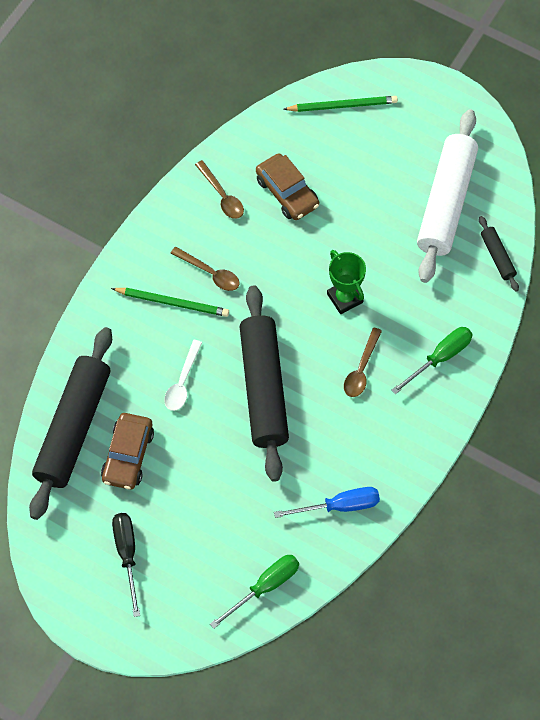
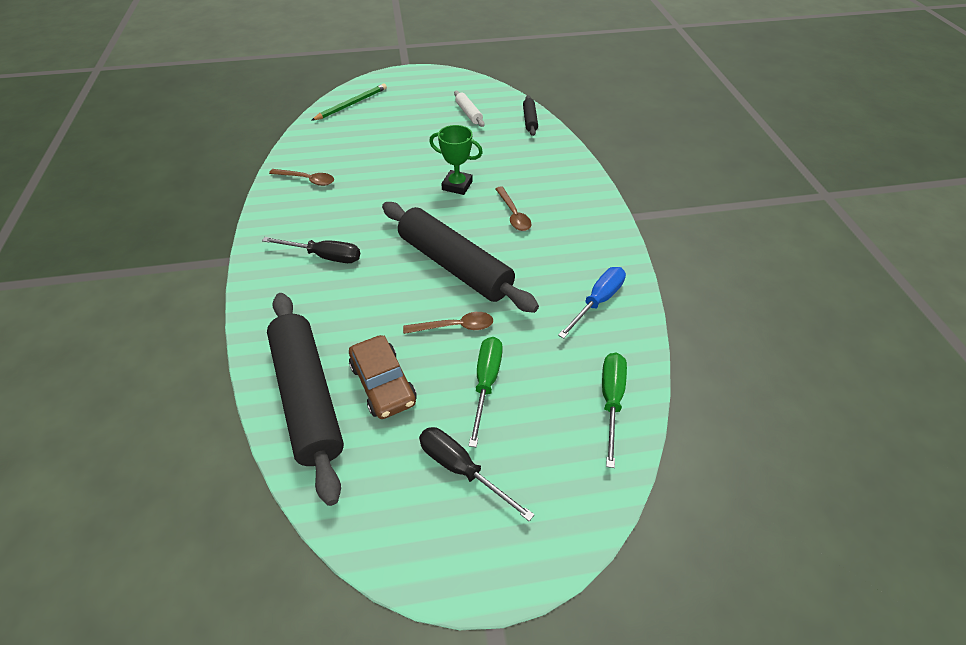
camera: 40 degrees left, 15 degrees down
green pencil [111,288,229,317] -> black screwdriver [262,237,360,263]
white spoon [164,340,202,411] -> none
brown spoon [171,247,240,291] -> brown spoon moved to [403,312,493,334]
brown car [256,153,319,220] -> none
green screwdriver [391,327,473,394] -> green screwdriver moved to [468,337,503,447]
white rolling pin [417,109,478,283] -> white rolling pin [454,91,485,127], size x0.44
black rolling pin [479,216,519,292] -> black rolling pin turned 60 degrees clockwise [523,95,538,136]

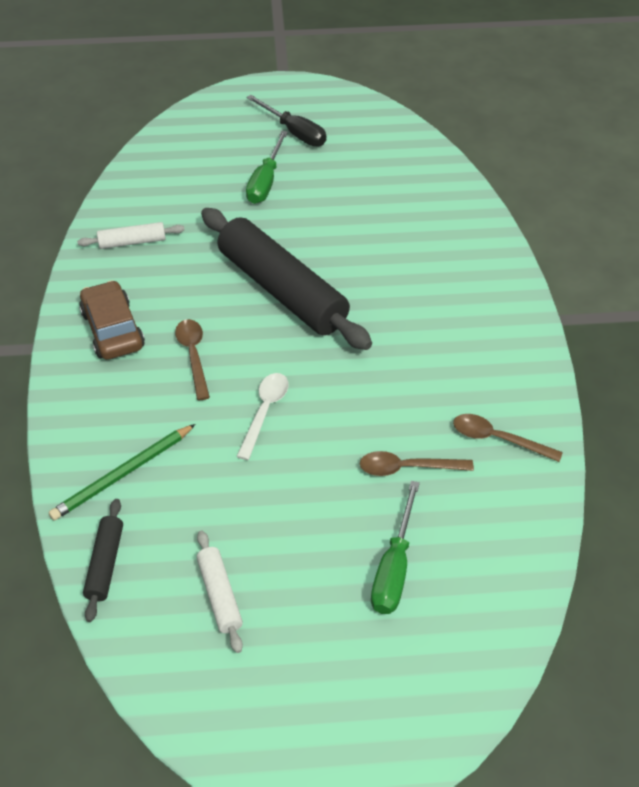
camera: 175 degrees left, 0 degrees up
black screwdriver [262,237,360,263] -> none
black rolling pin [267,293,344,506] -> none
green pencil [311,83,387,121] -> green pencil moved to [48,424,195,520]
brown car [349,335,417,419] -> brown car moved to [79,280,145,360]
brown spoon [403,312,493,334] -> brown spoon moved to [360,451,474,476]
green trophy [429,125,483,195] -> white spoon [236,373,289,460]
blue screwdriver [558,267,626,339] -> white rolling pin [77,222,185,249]
green screwdriver [602,353,627,468] -> green screwdriver moved to [371,481,420,614]

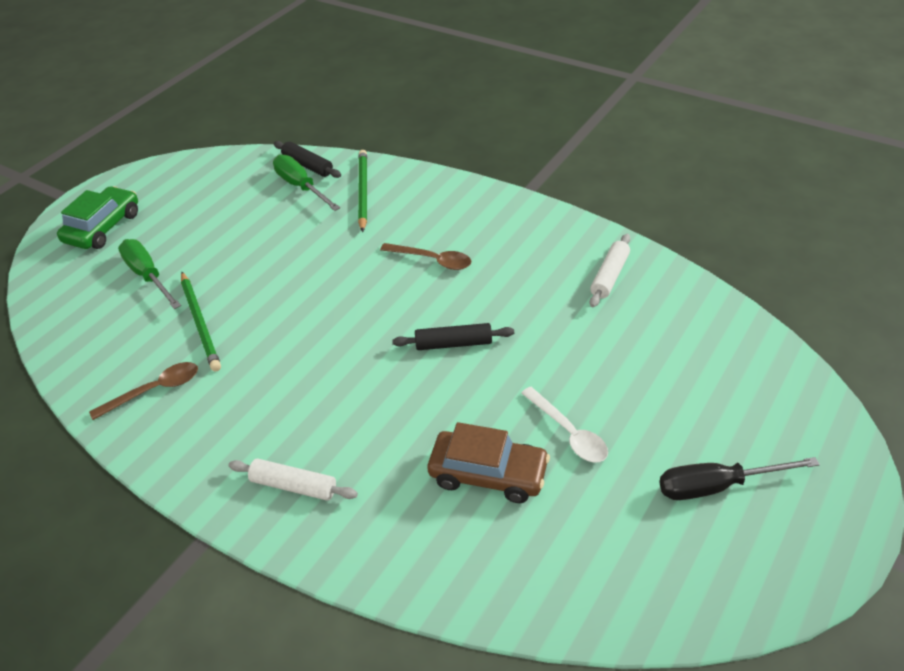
camera: 130 degrees right, 5 degrees down
brown car [79,280,145,360] -> brown car moved to [428,422,550,503]
white rolling pin [196,530,243,653] -> white rolling pin moved to [228,459,358,501]
black rolling pin [201,208,372,350] -> black rolling pin [392,323,514,350], size x0.44
white spoon [236,373,289,460] -> white spoon moved to [521,387,608,462]
green screwdriver [246,131,288,204] -> green screwdriver moved to [273,154,340,211]
brown spoon [360,451,474,476] -> green pencil [181,272,221,371]
none -> green car [57,186,138,249]

